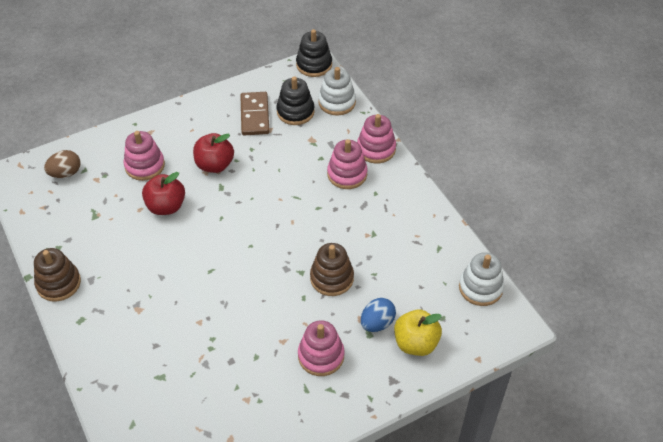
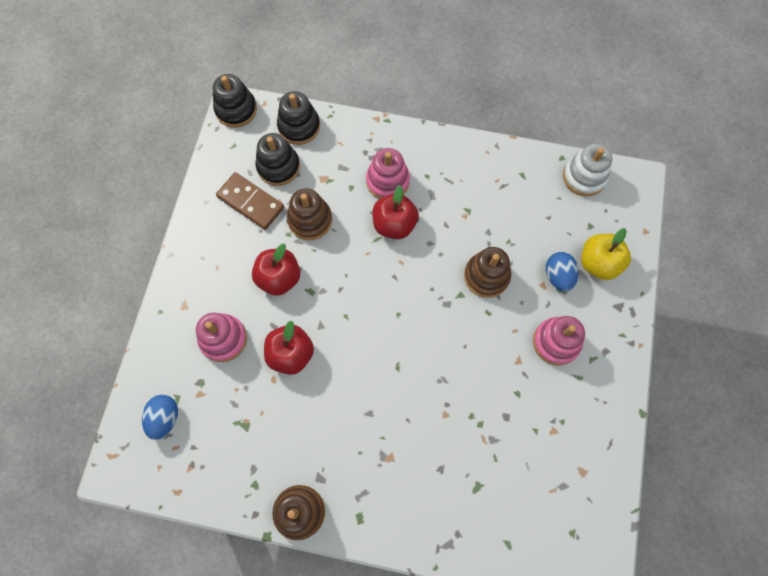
camera: 50 degrees left, 20 degrees up
brown egg [44,150,81,178] -> blue egg [142,395,178,440]
white stacking toy [318,67,356,116] -> black stacking toy [277,91,320,145]
pink stacking toy [357,114,396,163] -> none
none -> brown stacking toy [287,188,332,240]
none -> red apple [372,185,419,239]

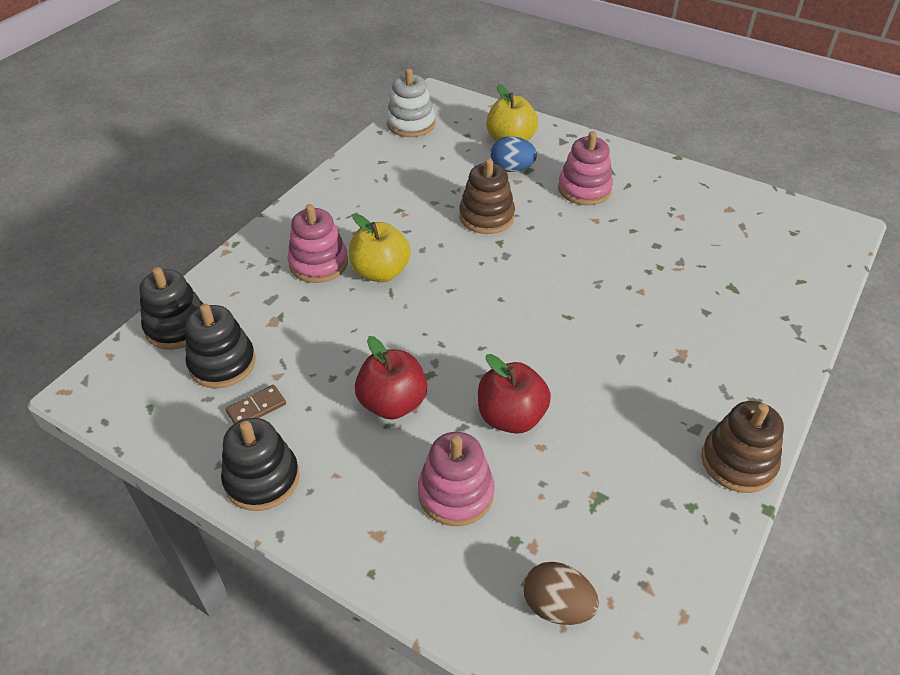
camera: 70 degrees left, 25 degrees down
blue egg [142,395,178,440] -> brown egg [524,562,599,625]
black stacking toy [213,74,257,128] -> black stacking toy moved to [221,418,300,511]
brown domino [216,172,284,230] -> brown domino [226,385,286,424], size x0.54
brown stacking toy [287,188,332,240] -> none
red apple [372,185,419,239] -> yellow apple [349,214,411,282]

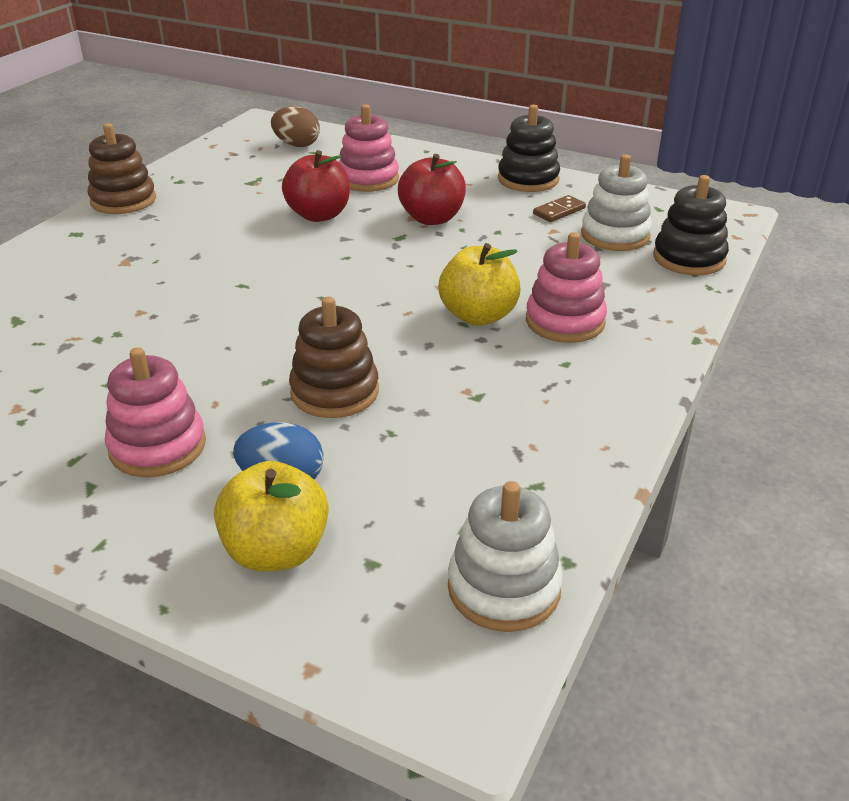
camera: 175 degrees right, 10 degrees down
black stacking toy [185,304,256,388] -> white stacking toy [581,154,652,251]

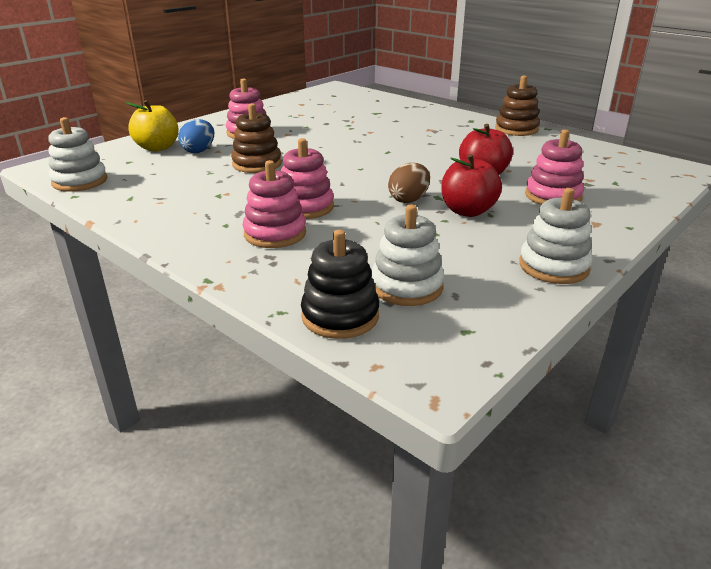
camera: 105 degrees right, 5 degrees down
brown egg [271,106,320,147] -> brown egg moved to [388,163,430,203]
yellow apple [438,243,521,326] -> pink stacking toy [281,138,334,219]
black stacking toy [498,105,560,192] -> white stacking toy [519,188,593,284]
brown domino [533,195,586,222] -> none

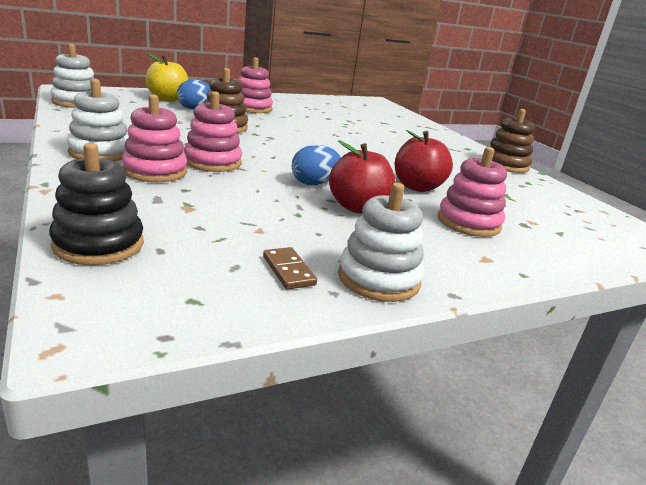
camera: 20 degrees right, 5 degrees down
white stacking toy [372,205,444,306] -> white stacking toy moved to [67,79,129,161]
brown egg [388,163,430,203] -> blue egg [292,145,341,185]
none -> brown domino [263,247,317,289]

